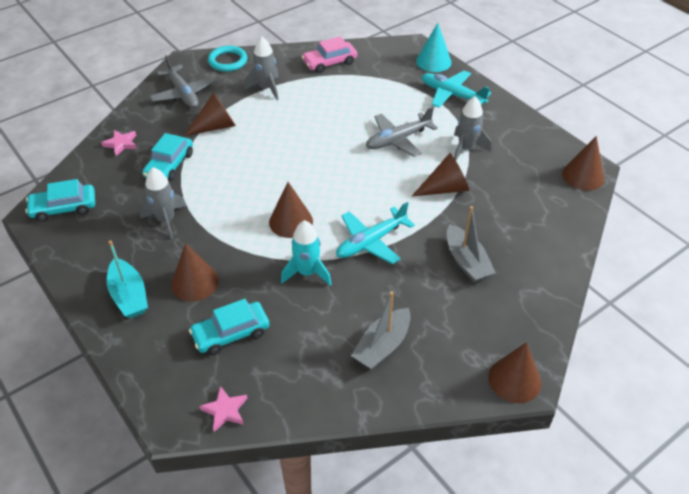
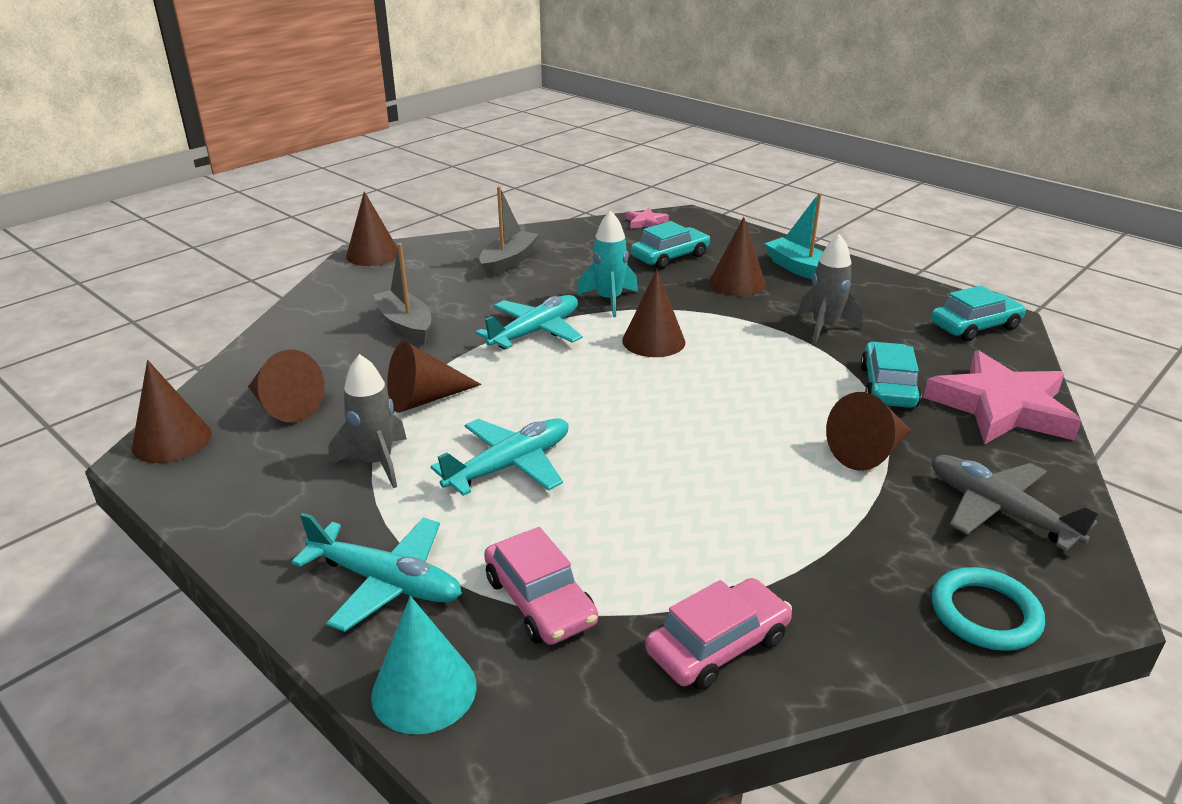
camera: 170 degrees right, 15 degrees down
pink star [101,130,137,156] -> pink star [923,350,1081,444], size x2.27
grey rocket [244,37,279,100] -> none
grey plane [366,107,438,157] -> turquoise plane [431,418,569,496]
none -> brown cone [248,349,324,422]
none -> pink car [484,527,598,645]

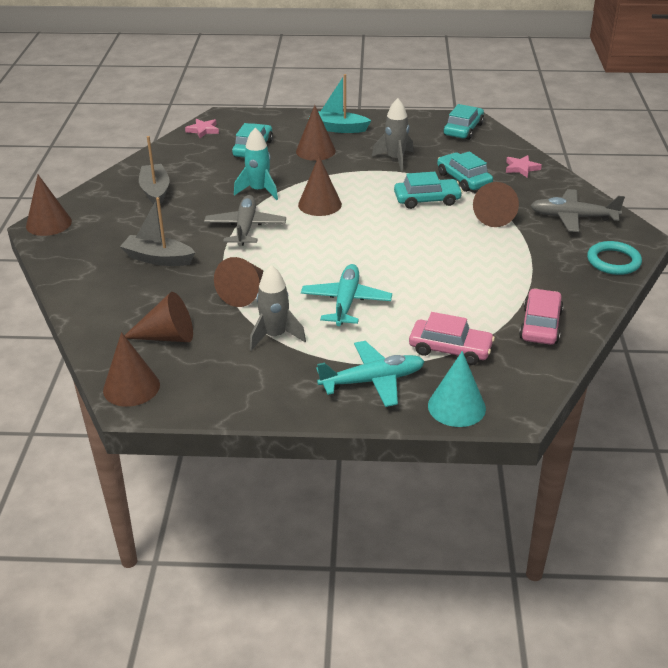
camera: 40 degrees left, 5 degrees up
turquoise plane [476,295,582,349] -> grey plane [204,195,286,246]
pink star [923,350,1081,444] -> pink star [506,155,542,178], size x0.44
none -> turquoise car [394,172,463,209]

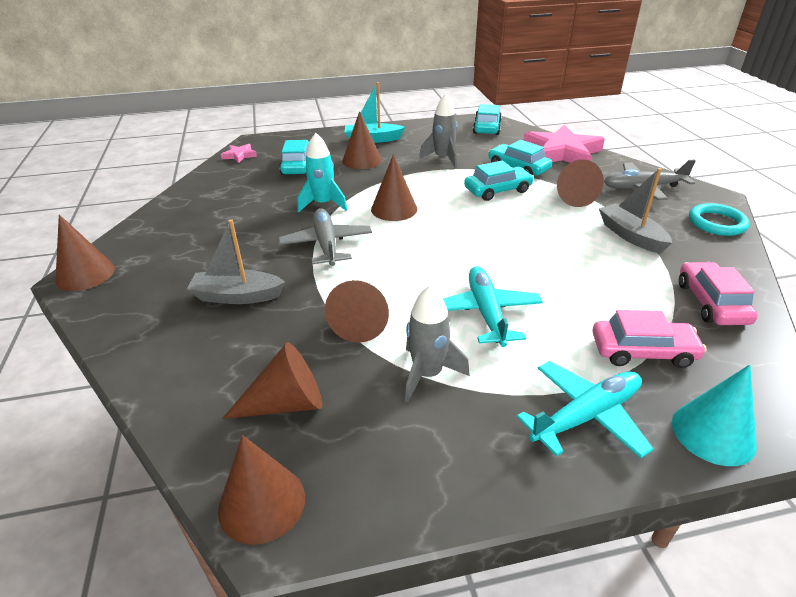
camera: 15 degrees left, 0 degrees up
grey boat [139,136,170,205] -> grey boat moved to [599,168,672,254]
pink star [506,155,542,178] -> pink star [523,125,605,163], size x2.27

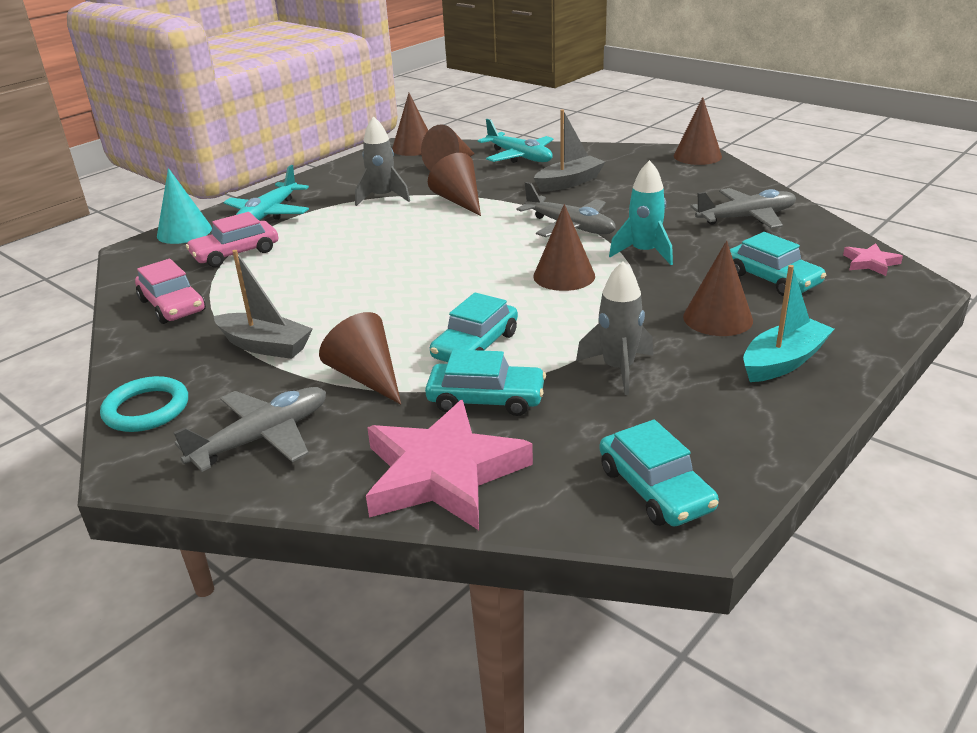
camera: 145 degrees right, 5 degrees down
turquoise plane [443,266,543,347] -> turquoise plane moved to [477,119,553,163]
none -> grey plane [690,188,796,229]

